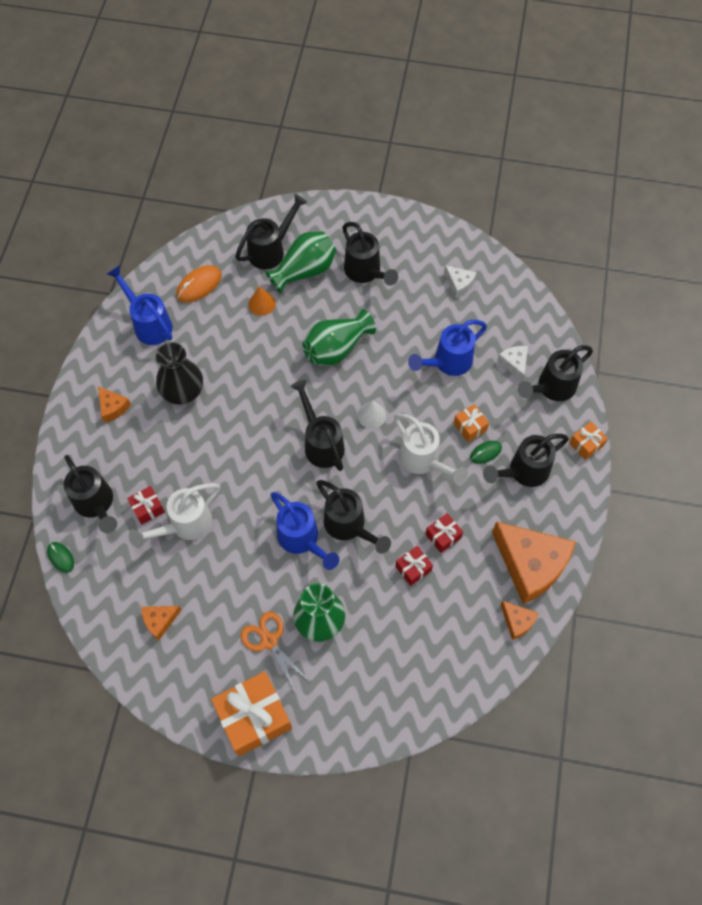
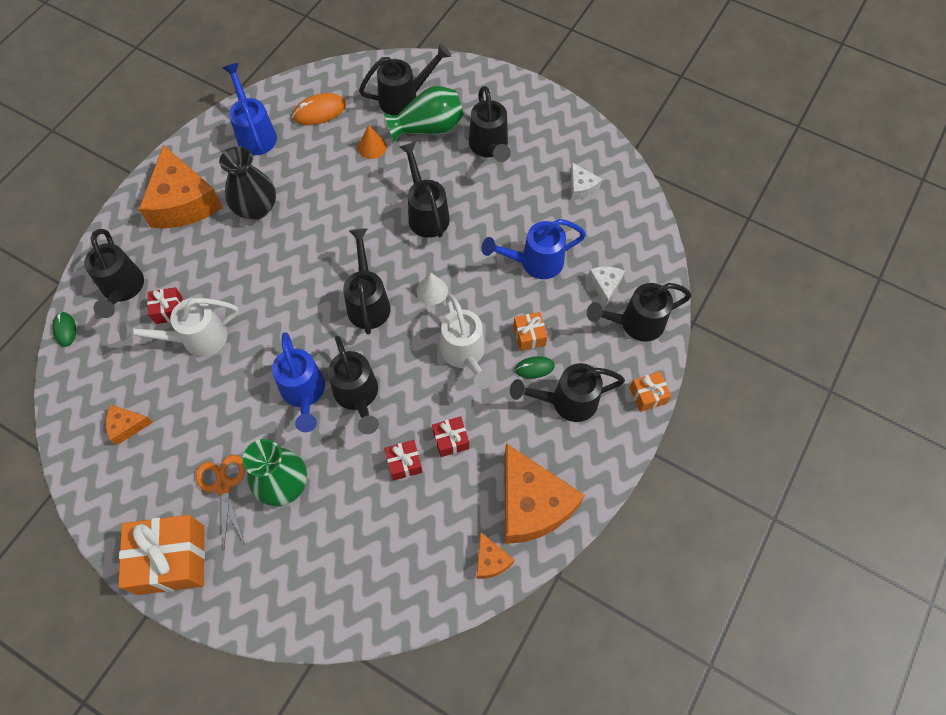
camera: 20 degrees right, 0 degrees up
orange cheese [98,387,131,422] -> orange cheese [139,145,223,228], size x2.17
green vase [302,309,376,366] -> black watering can [400,142,450,238]

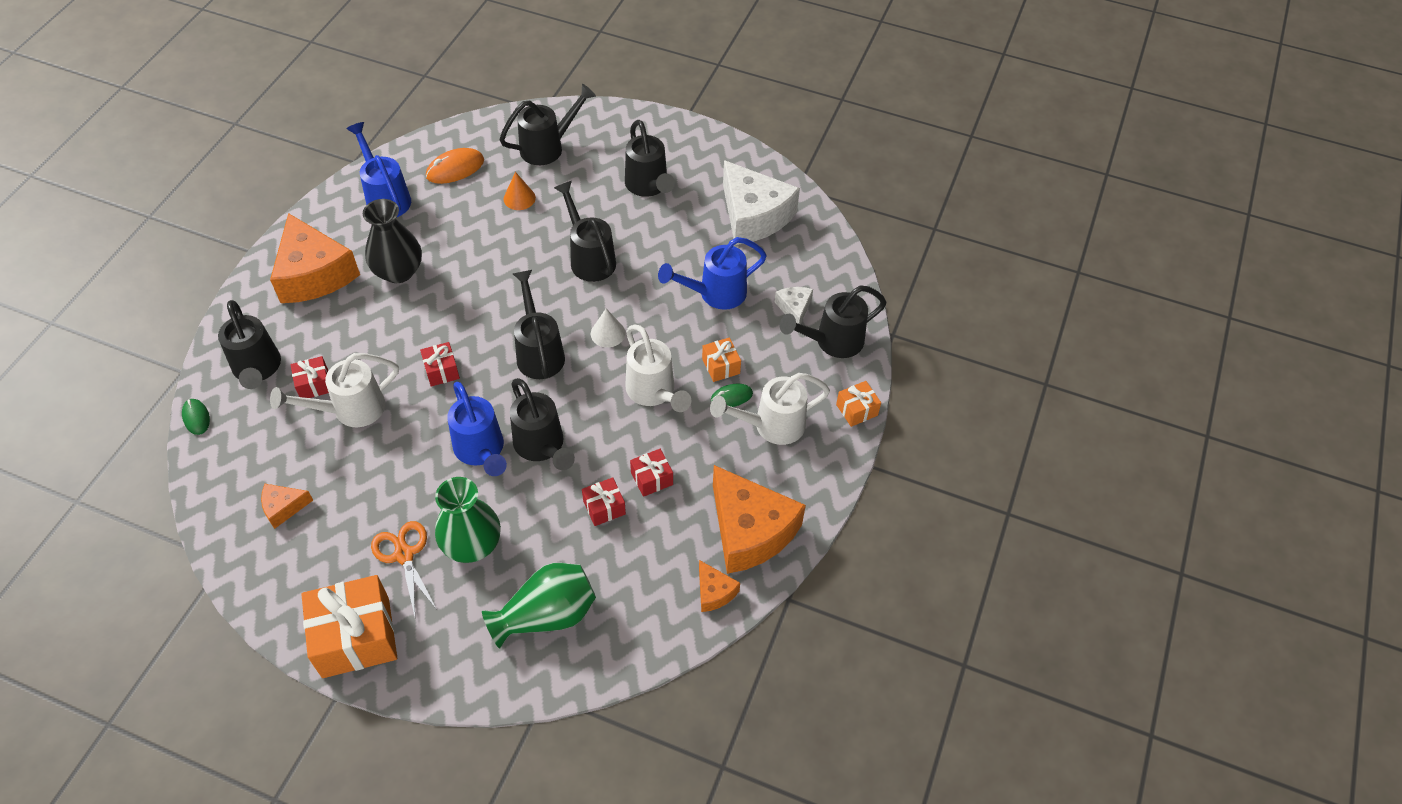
camera: 10 degrees left, 10 degrees down
green vase [384,86,464,142] -> green vase moved to [482,563,596,649]
black watering can [510,363,625,422] -> white watering can [710,373,830,445]
white cheese [571,162,602,200] -> white cheese [723,160,800,245], size x2.17
none -> red gift [420,342,460,387]

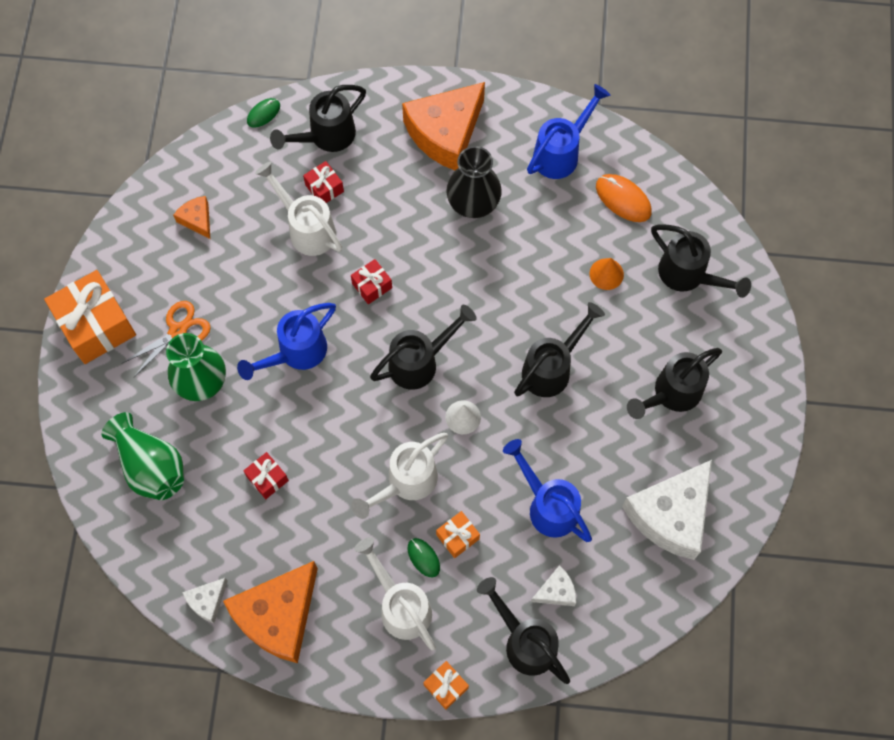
camera: 75 degrees right, 15 degrees up
black watering can [510,378,575,470] -> none
red gift [630,449,673,497] -> none
orange cheese [699,560,740,612] -> white cheese [182,578,228,623]

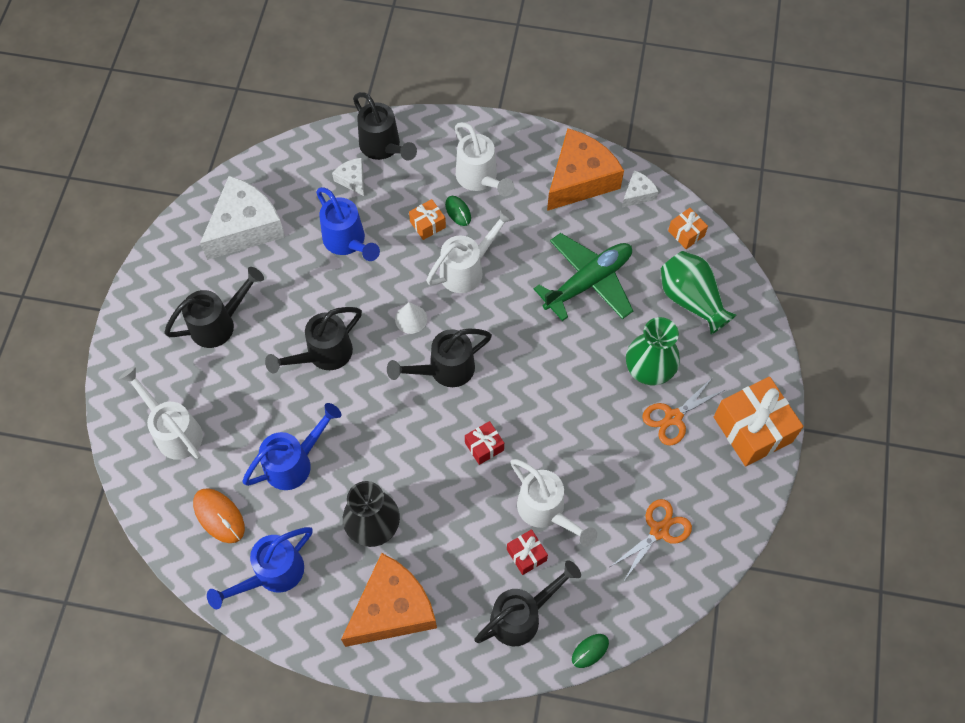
camera: 175 degrees left, 5 degrees down
orange cheese [173,196,210,239] -> orange scissors [610,499,692,579]
blue watering can [237,303,336,380] -> blue watering can moved to [242,403,342,490]
red gift [243,452,289,499] -> green plane [534,233,633,321]
orange gift [423,661,469,710] -> orange gift moved to [668,208,708,249]
white cheese [531,565,576,606] -> white cheese turned 75 degrees clockwise [332,158,364,196]
orange cone [590,258,624,290] -> none
black watering can [651,224,751,298] -> white watering can [119,366,203,460]

